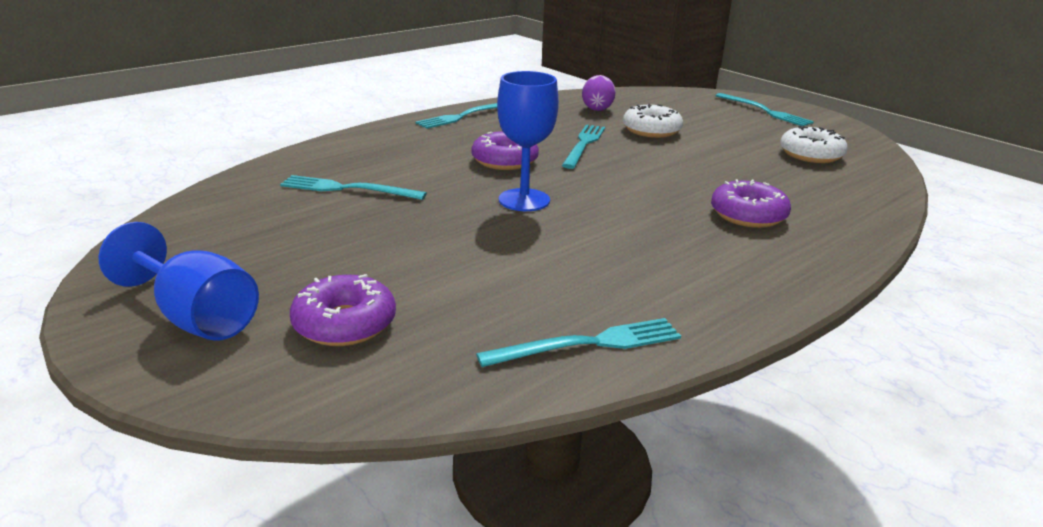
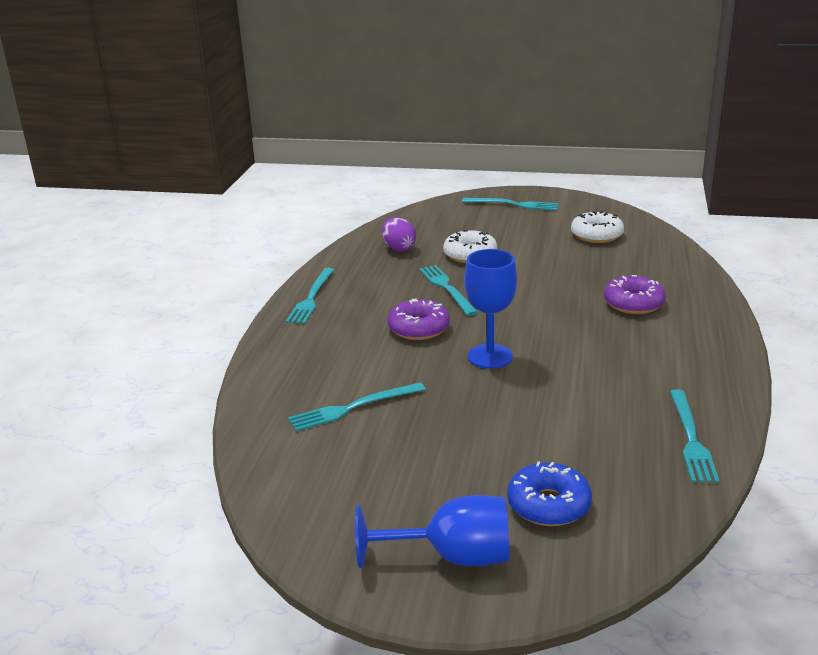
camera: 35 degrees left, 0 degrees up
purple donut [290,274,396,346] -> blue donut [507,461,592,526]
turquoise fork [476,318,681,367] -> turquoise fork turned 150 degrees clockwise [670,390,720,483]

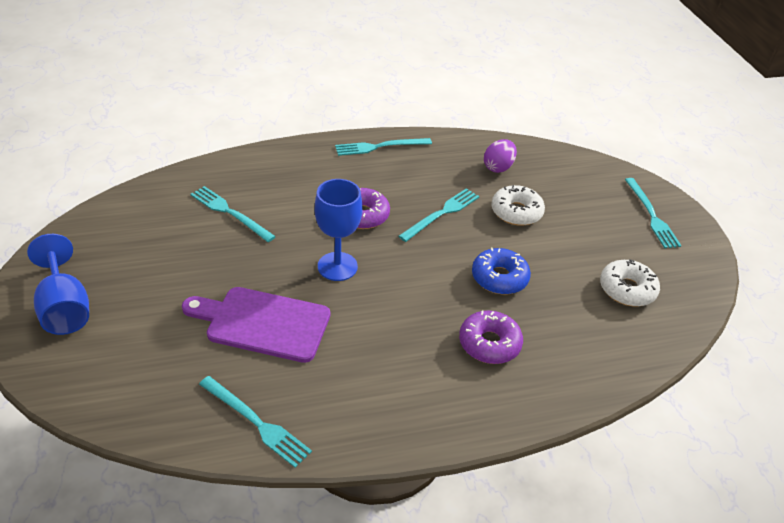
camera: 60 degrees right, 15 degrees up
blue donut [507,461,592,526] -> blue donut moved to [472,247,531,295]
turquoise fork [670,390,720,483] -> turquoise fork turned 120 degrees counterclockwise [199,376,312,468]
none -> purple cutting board [182,287,330,363]

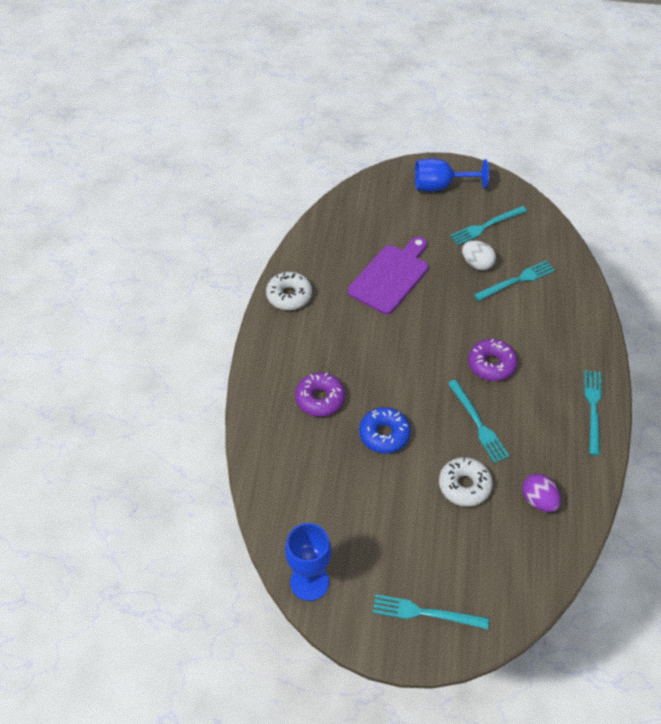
camera: 115 degrees right, 10 degrees up
turquoise fork [199,376,312,468] -> turquoise fork moved to [450,206,527,245]
blue goblet [315,179,362,281] -> blue goblet moved to [285,523,332,601]
white donut [600,259,660,307] -> white donut moved to [266,272,312,310]
none -> white egg [462,241,496,270]

